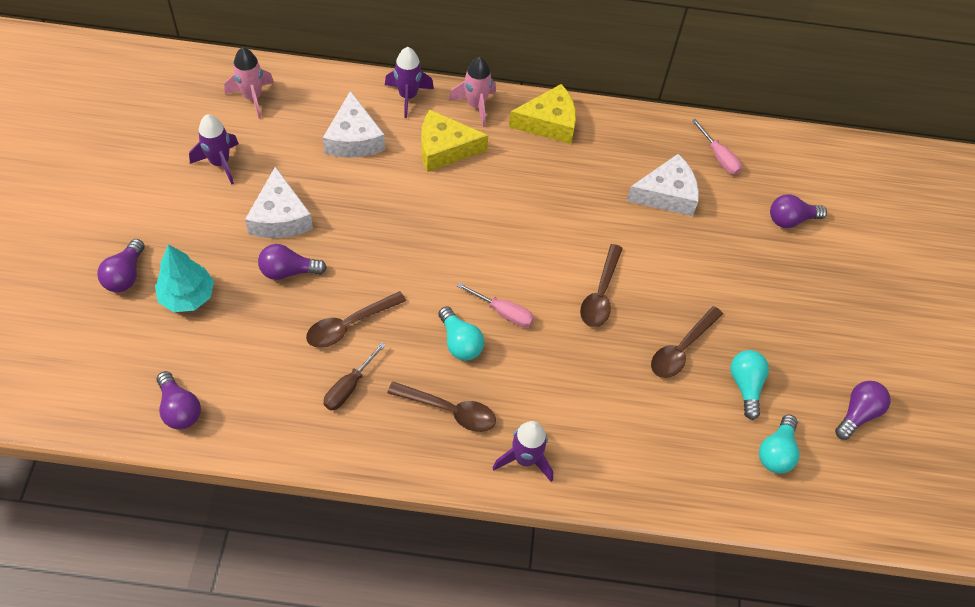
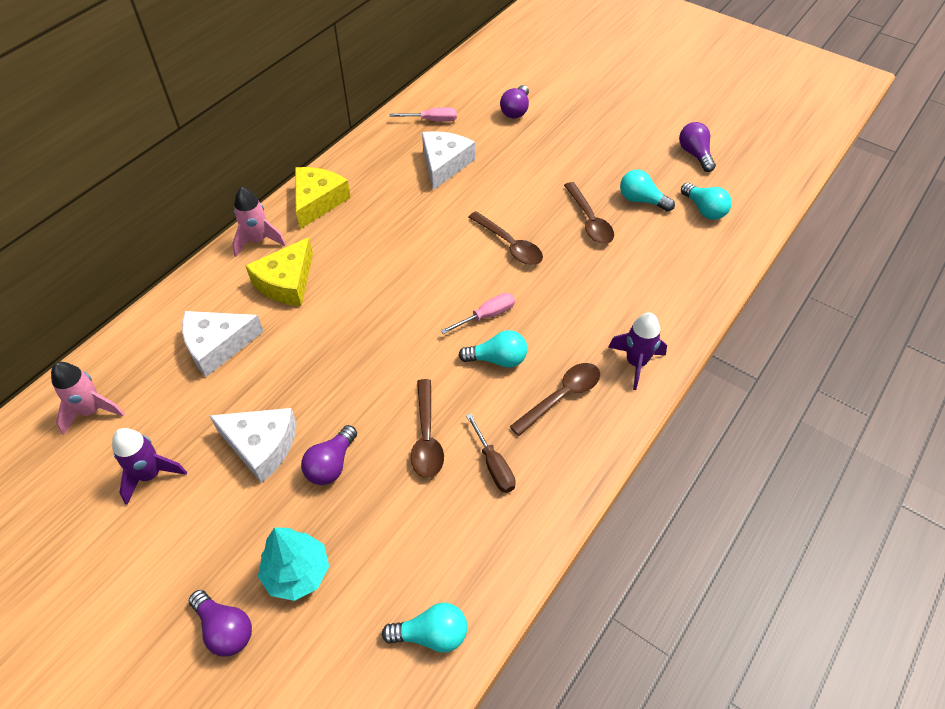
camera: 55 degrees left, 5 degrees down
purple light bulb [157,371,201,430] -> turquoise light bulb [382,603,467,653]
white cheese [323,91,385,158] -> white cheese turned 135 degrees clockwise [182,311,264,377]
purple rocket [385,47,434,118] -> none

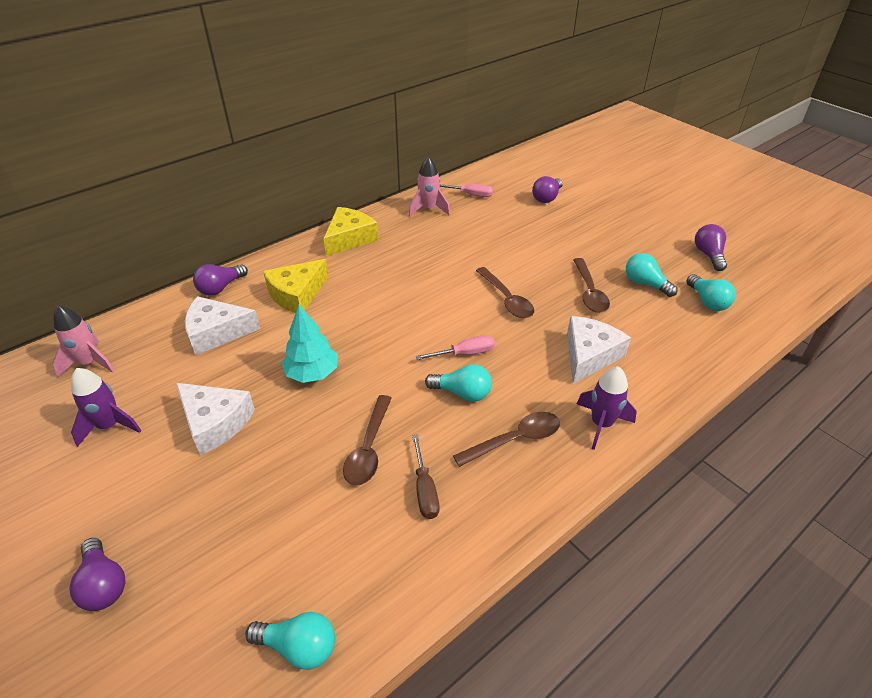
camera: 15 degrees right, 10 degrees down
pink rocket [232,187,286,257] -> pink rocket moved to [409,157,450,217]
turquoise tree [258,527,329,601] -> turquoise tree moved to [281,305,338,383]
purple light bulb [301,425,357,485] -> purple light bulb moved to [193,264,248,296]
white cheese [422,131,475,190] -> white cheese moved to [567,316,631,384]

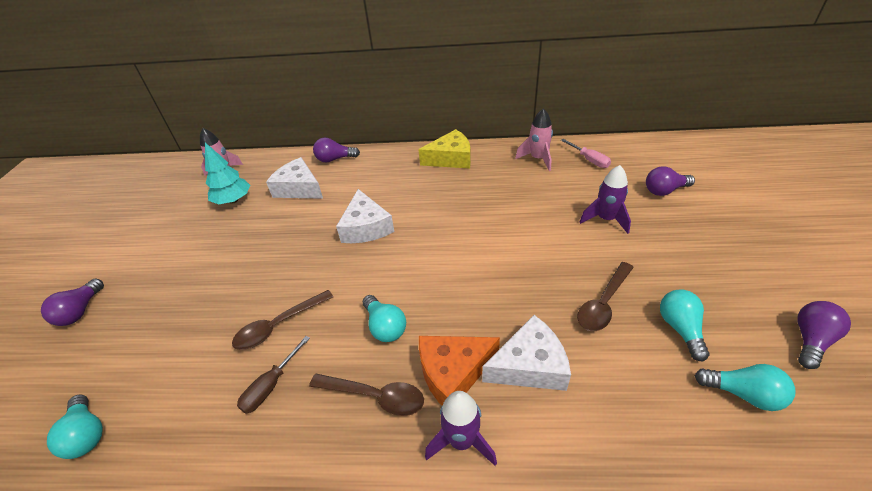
camera: 45 degrees right, 0 degrees up
purple rocket [71,368,141,447] -> purple rocket moved to [579,165,631,234]
white cheese [176,383,255,455] -> white cheese moved to [336,189,394,243]
yellow cheese [263,259,329,313] -> none
turquoise tree [281,305,338,383] -> turquoise tree moved to [205,143,250,204]
pink screwdriver [416,335,495,360] -> none
brown spoon [476,267,534,318] -> none
turquoise light bulb [686,274,736,311] -> turquoise light bulb turned 90 degrees counterclockwise [695,364,795,411]
none -> orange cheese [419,336,500,405]

